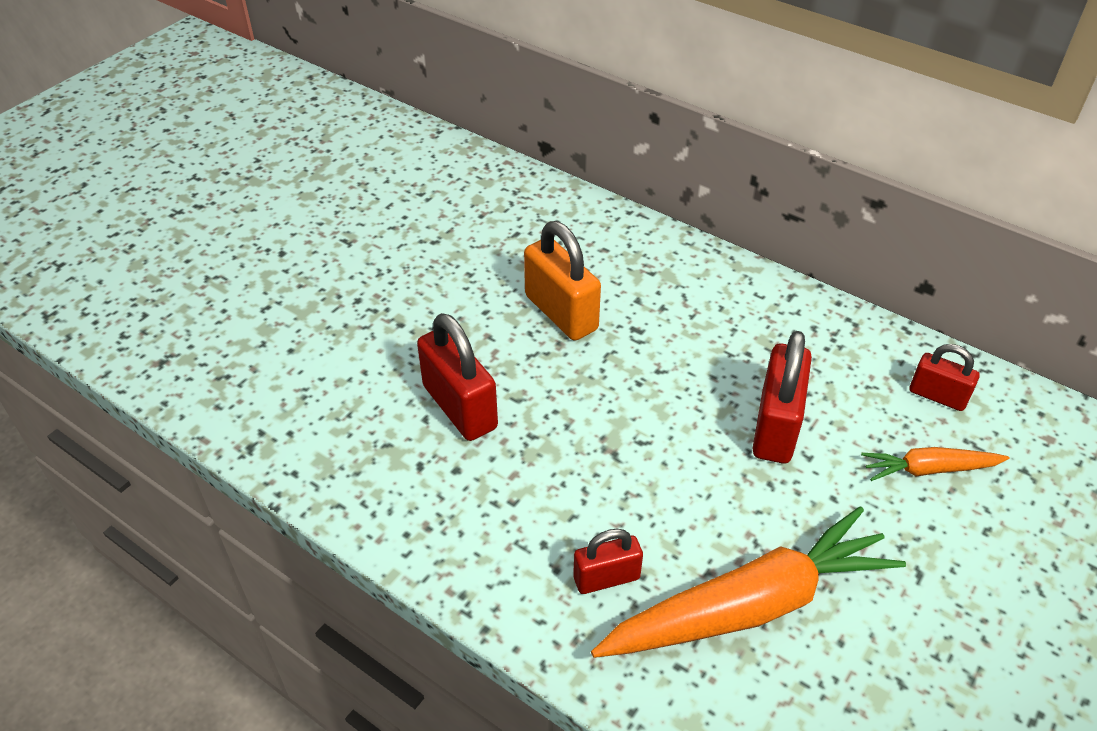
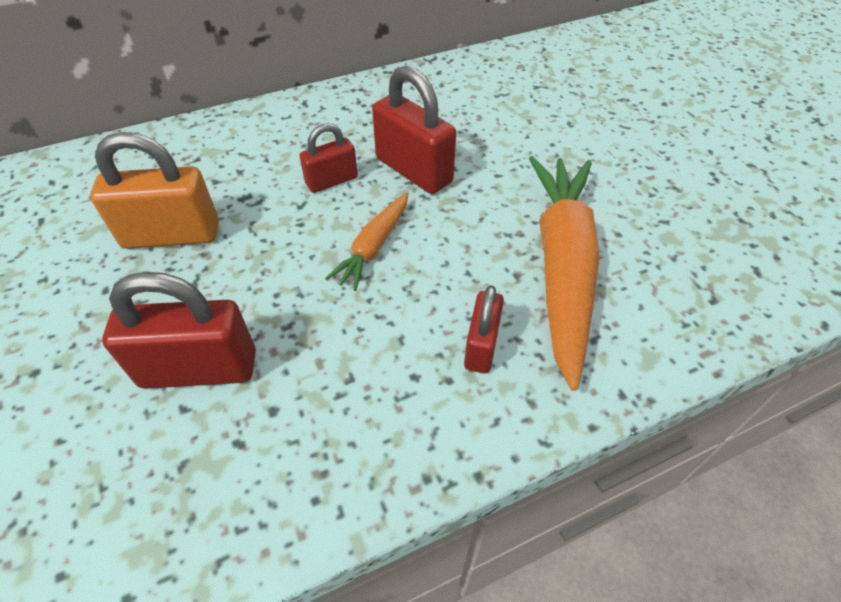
camera: 60 degrees left, 5 degrees up
orange carrot [861,447,1009,481] -> orange carrot moved to [325,192,408,291]
red padlock [909,344,980,411] -> red padlock moved to [300,123,358,193]

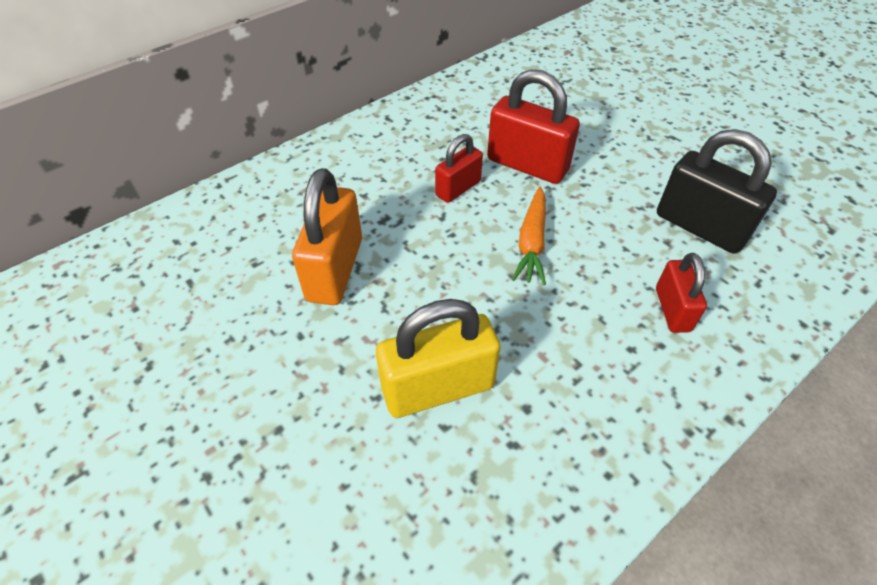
camera: 15 degrees left, 0 degrees up
orange padlock [90,132,219,249] -> orange padlock turned 60 degrees counterclockwise [292,168,362,305]
red padlock [102,272,256,389] -> yellow padlock [376,299,501,418]
orange carrot [529,156,600,391] -> black padlock [657,129,777,254]

